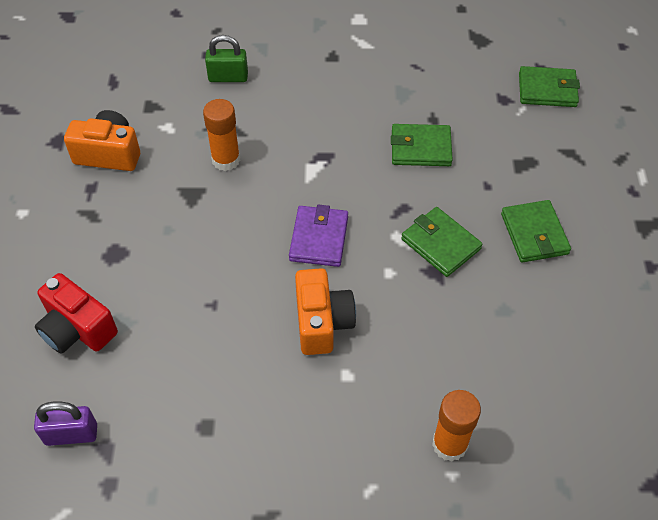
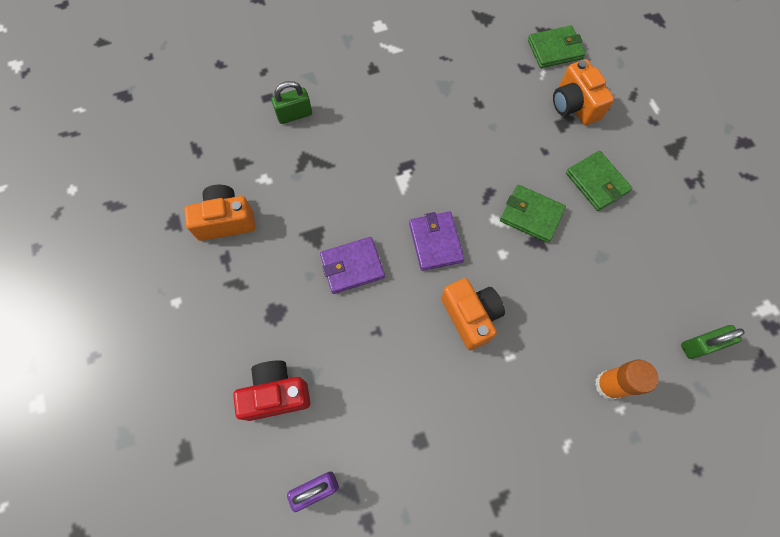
camera: 20 degrees left, 15 degrees up
red camera [35,273,118,354] -> red camera turned 150 degrees clockwise [233,360,310,421]
orange glue stick [203,99,240,171] -> none
green wallet [391,124,453,166] -> none
none -> purple wallet [320,237,385,294]
none -> orange camera [553,59,614,125]
none -> green padlock [681,325,745,359]

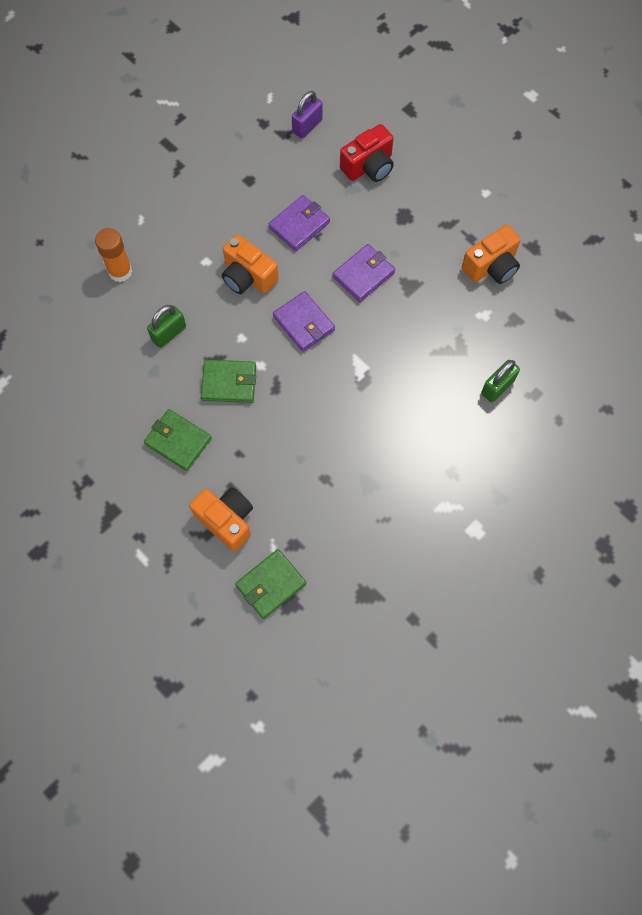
camera: 155 degrees right, 0 degrees up
green padlock [681,325,745,359] -> green padlock moved to [147,305,186,348]
none -> purple wallet [269,195,330,251]

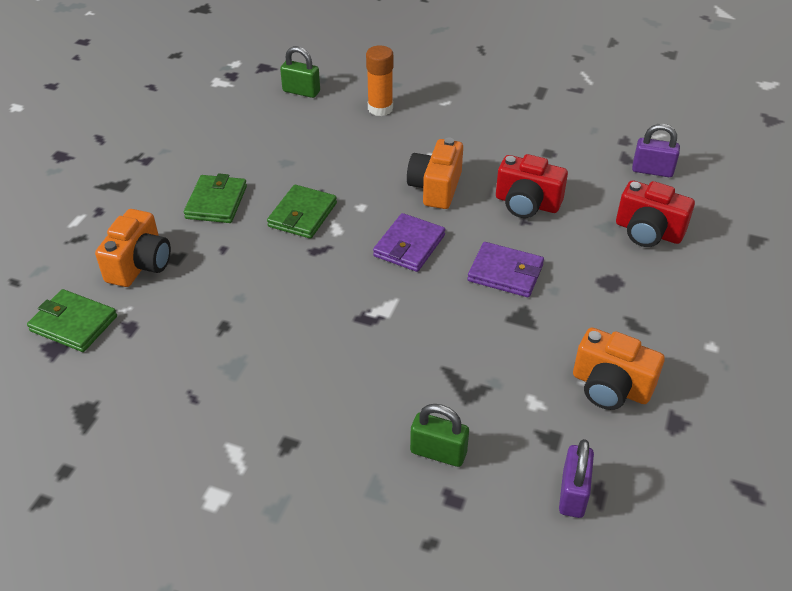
camera: 65 degrees right, 25 degrees down
green padlock [147,305,186,348] -> green padlock moved to [280,46,320,98]
green wallet [201,360,256,403] -> green wallet turned 45 degrees clockwise [267,185,337,239]
purple wallet [269,195,330,251] -> red camera [496,154,568,218]
none -> purple padlock [559,439,594,518]

